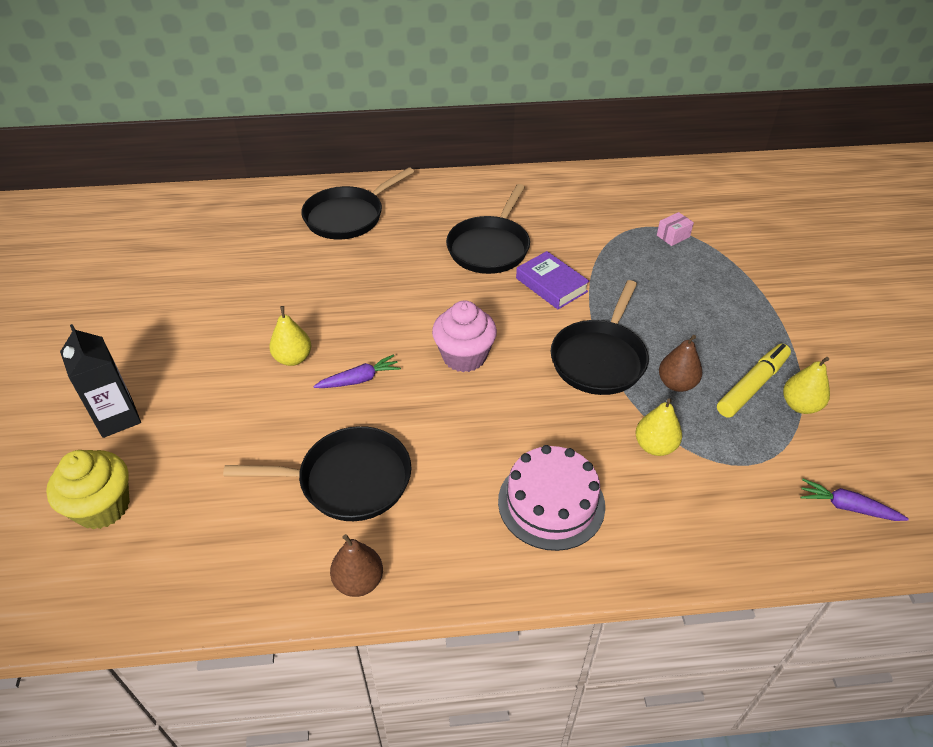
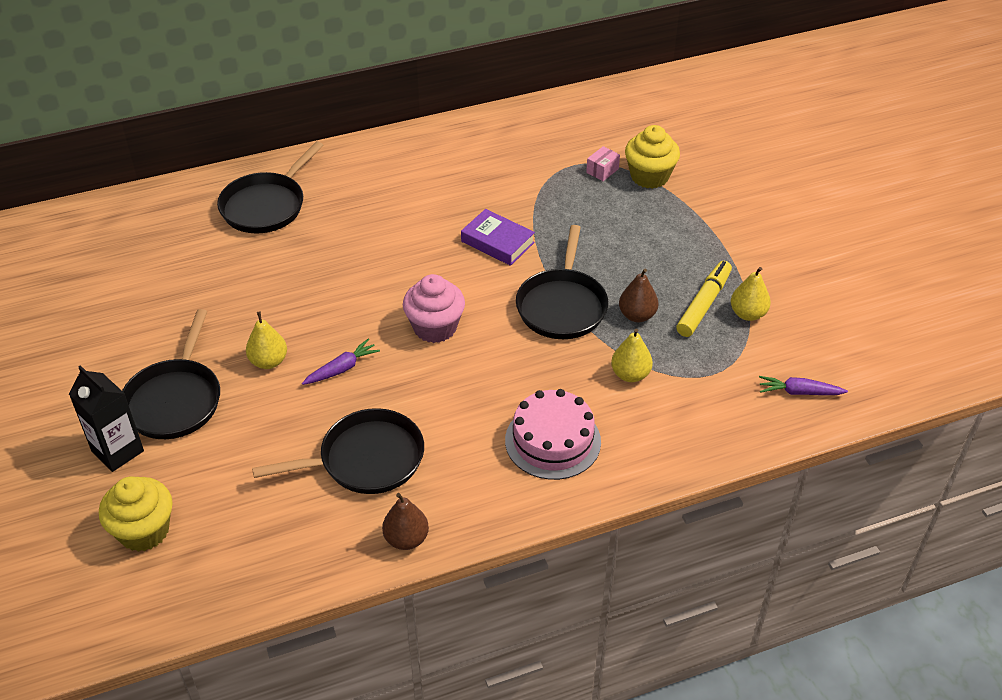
camera: 15 degrees left, 0 degrees up
black pan [446,184,530,274] -> black pan moved to [122,309,220,439]
none -> yellow cupcake [625,125,680,189]

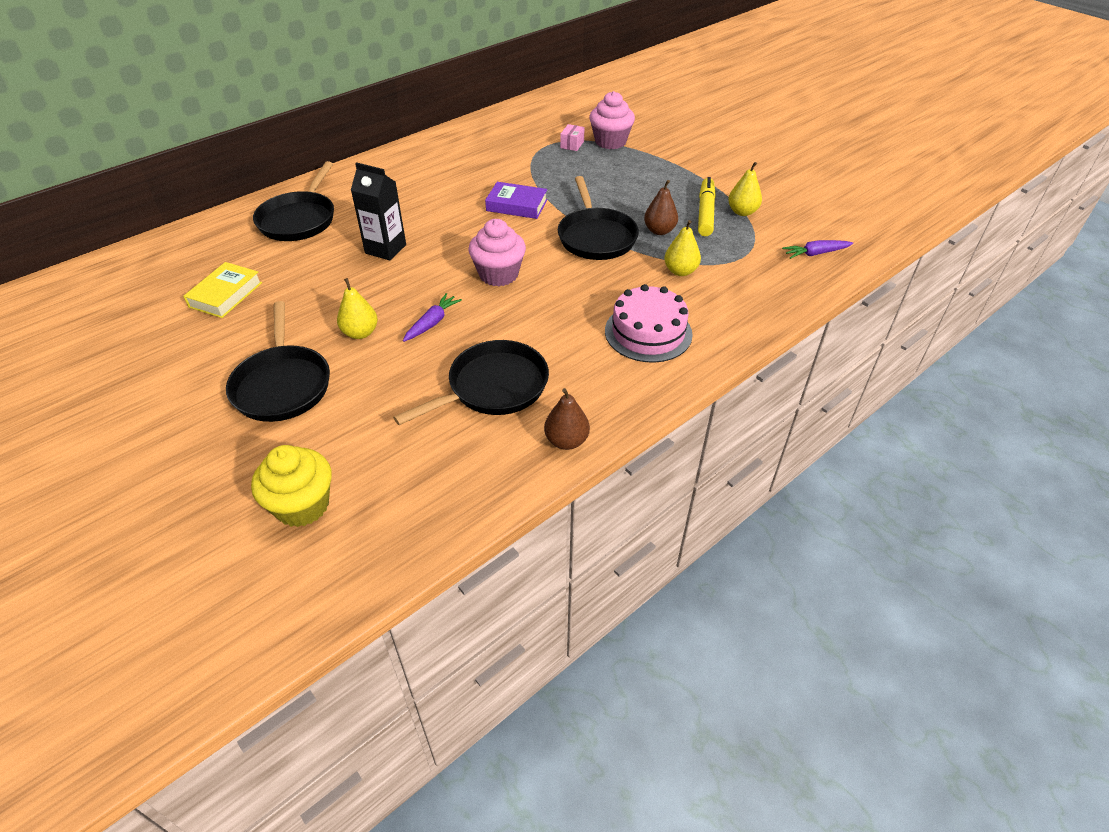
camera: 20 degrees left, 0 degrees up
black carton [69,365,144,472] -> black carton moved to [351,162,406,260]
yellow cupcake [625,125,680,189] -> pink cupcake [589,91,635,149]
none -> yellow book [183,262,262,318]

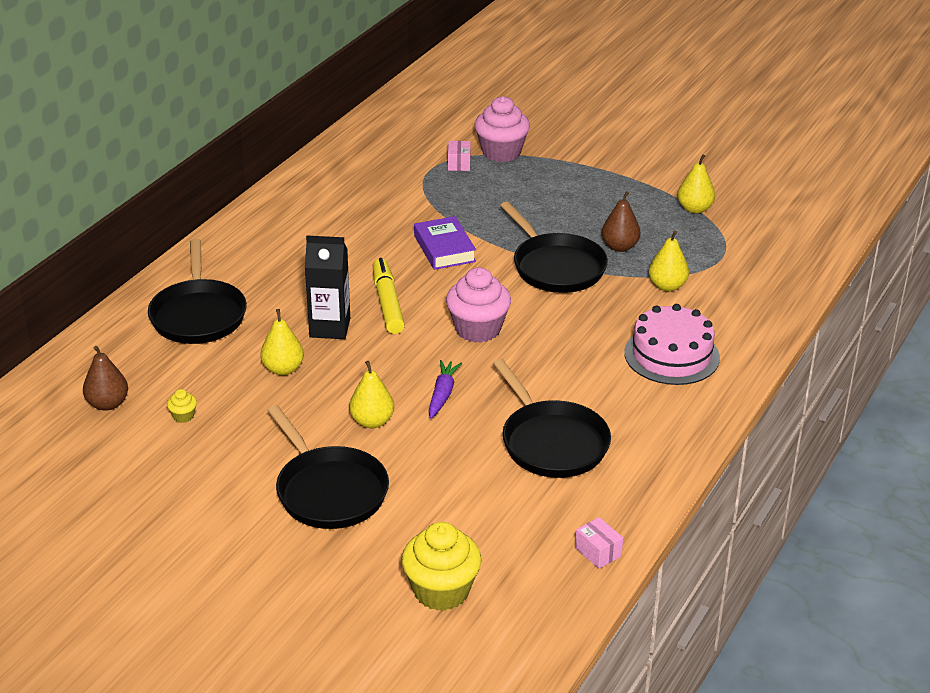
camera: 20 degrees left, 10 degrees down
yellow book [183,262,262,318] -> yellow cupcake [167,389,197,423]
black pan [393,340,549,425] -> black pan turned 120 degrees clockwise [493,359,611,478]
purple book [485,182,547,219] -> purple book turned 75 degrees clockwise [414,216,476,270]
brown pear [544,388,590,450] -> brown pear moved to [83,346,128,411]
yellow marker [698,177,716,236] -> yellow marker moved to [373,258,405,334]
purple carrot [782,240,853,259] -> none
none -> yellow pear [260,309,304,375]
none -> pink box [575,517,623,569]

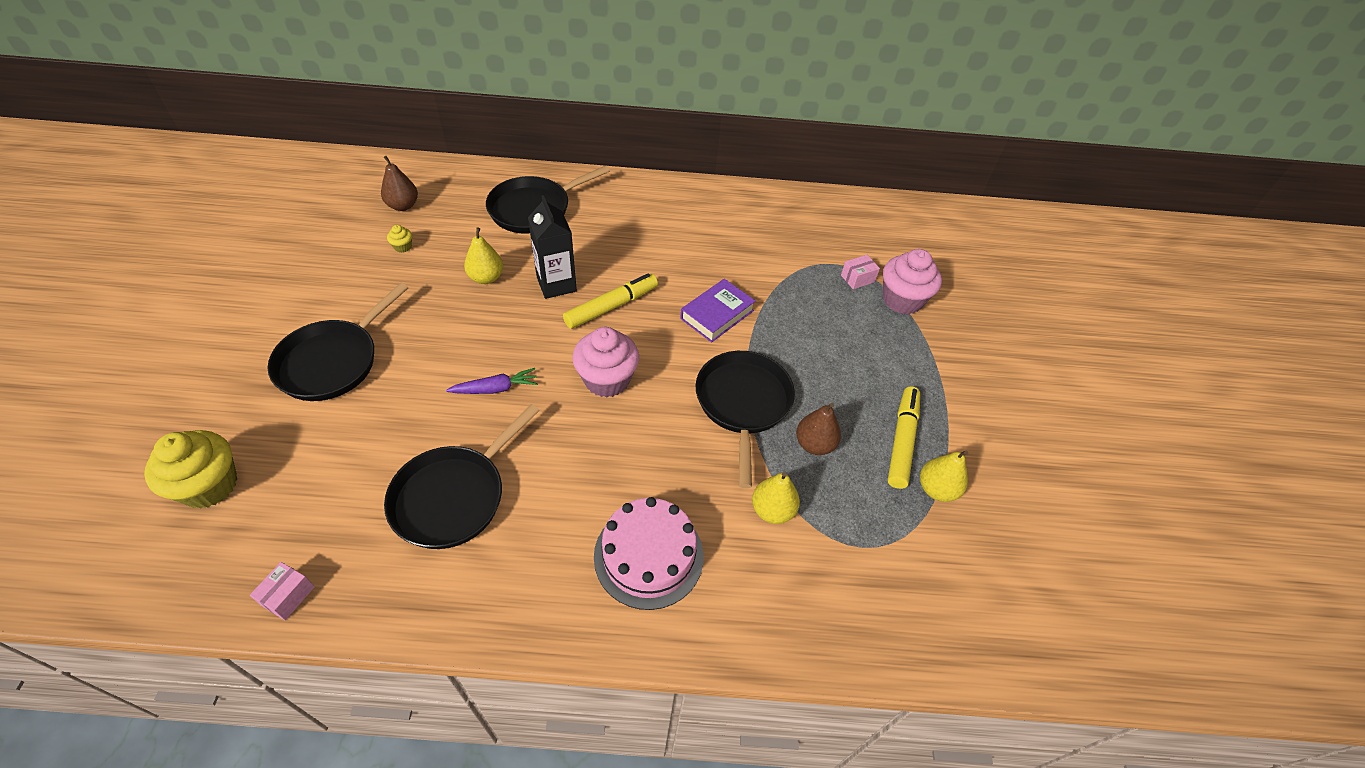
camera: 60 degrees right, 15 degrees up
yellow pear [349,361,394,428] -> none
black pan [500,201,608,293] -> black pan turned 150 degrees clockwise [696,351,795,488]
none -> yellow marker [888,386,920,489]

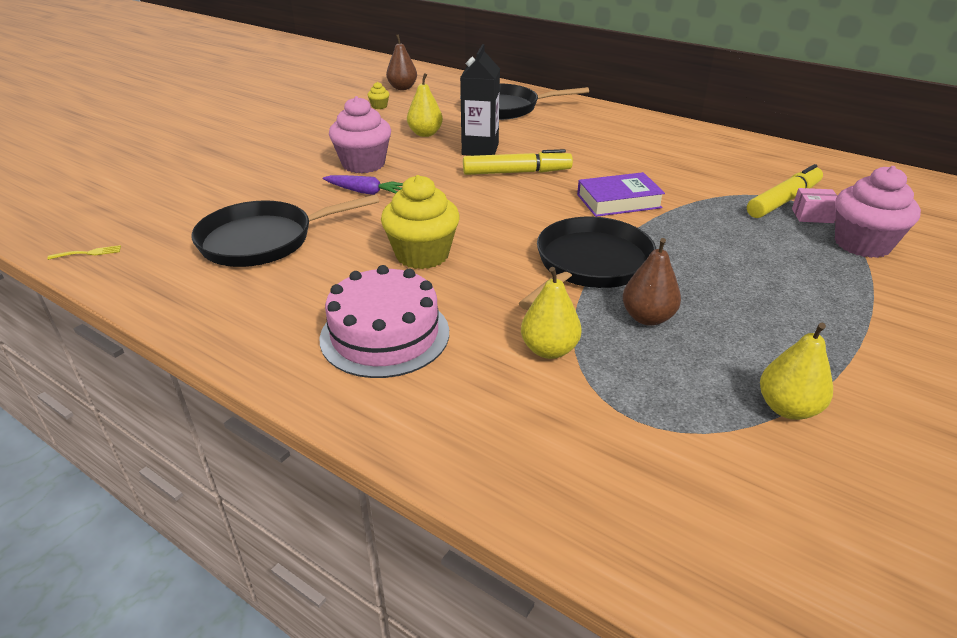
camera: 35 degrees right, 15 degrees down
yellow cupcake [144,430,237,509] -> yellow cupcake moved to [381,175,460,269]
pink box [250,562,315,620] -> yellow fork [47,245,121,260]
black pan [267,283,409,401] -> none
pink cupcake [572,327,639,397] -> pink cupcake moved to [329,96,391,173]
yellow marker [888,386,920,489] -> yellow marker moved to [747,164,823,218]

